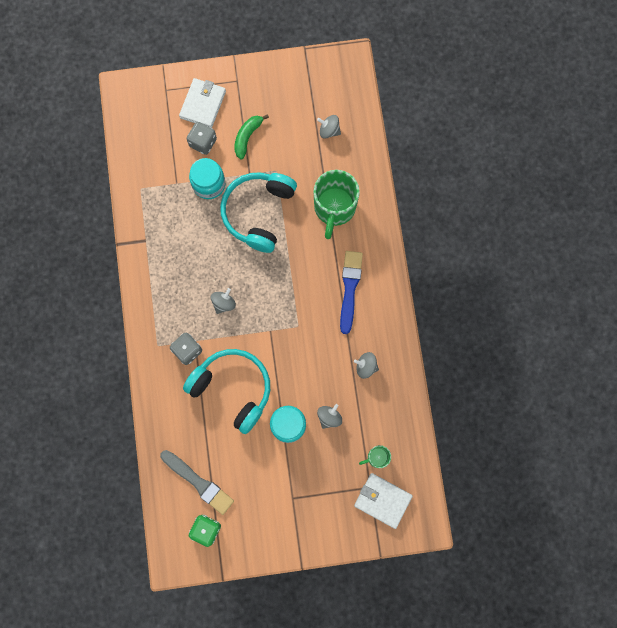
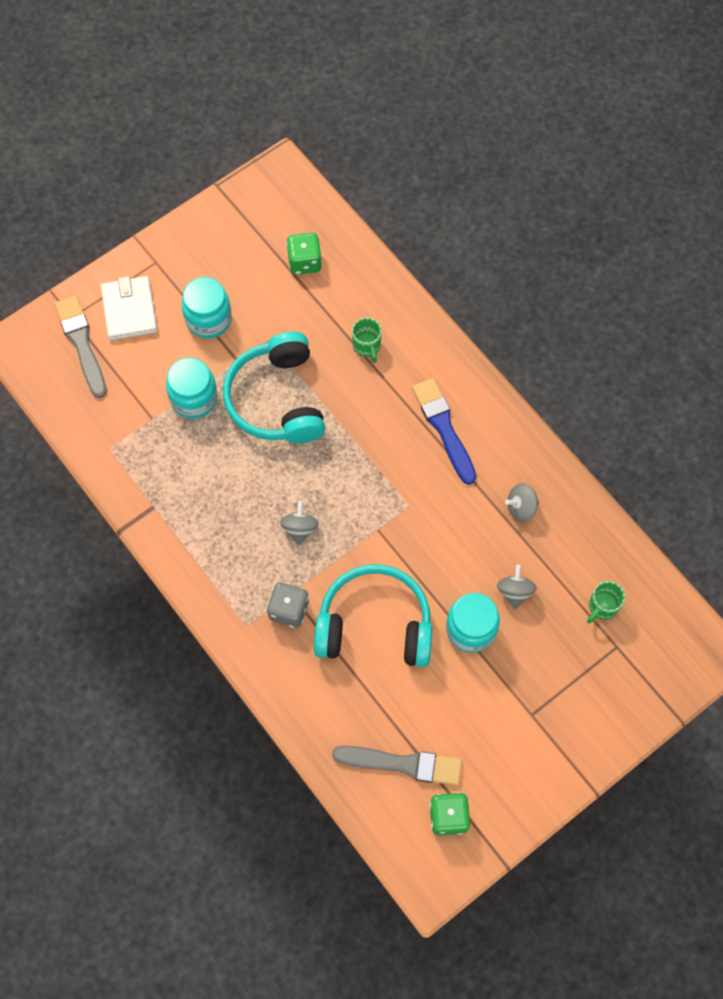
camera: 30 degrees left, 10 degrees down
grey dice [187,122,217,155] -> none
green banana [234,114,269,159] -> turquoise jar [182,277,232,339]
green mug [314,170,360,239] -> green mug [352,318,382,363], size x0.48
grey spinning top [317,115,341,139] -> green dice [286,233,322,275]
white wallet [354,473,413,529] -> none
none -> grey brush [55,295,107,398]

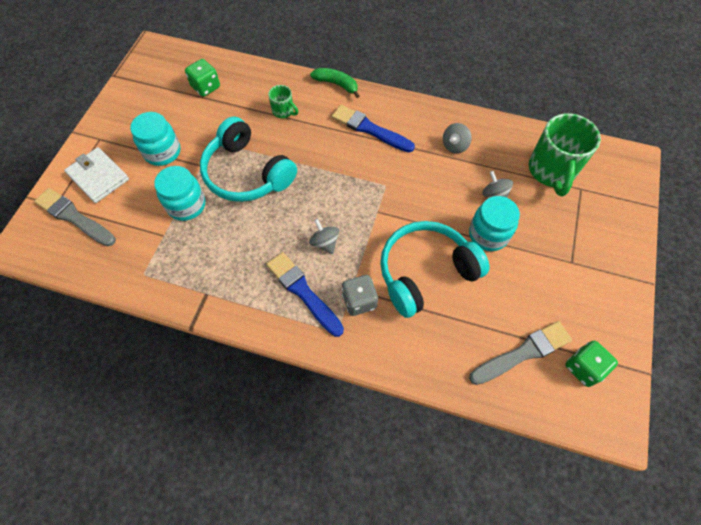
camera: 35 degrees left, 5 degrees down
green mug [587,581,625,623] -> green mug [529,113,601,196], size x2.09
none -> blue brush [266,252,344,337]
none -> green banana [310,68,360,98]

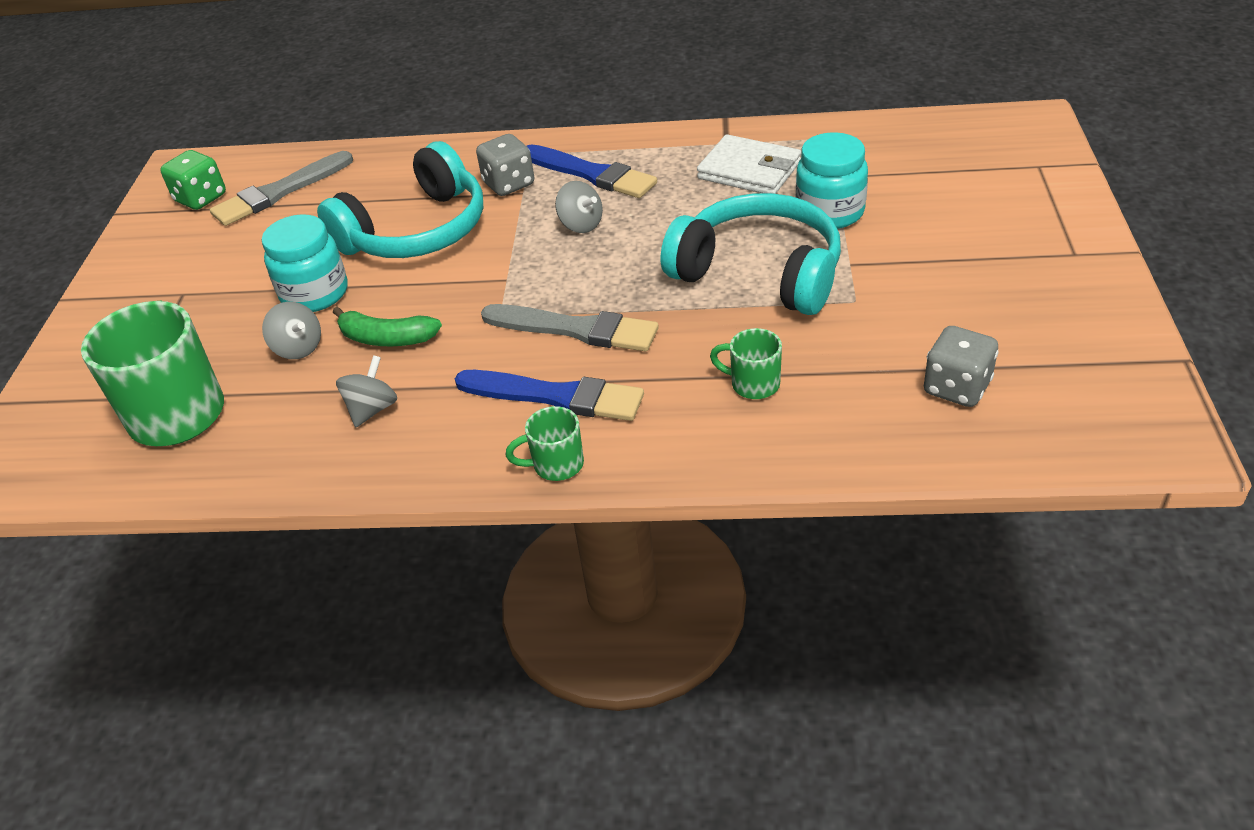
camera: 170 degrees right, 20 degrees down
grey brush [34,188,116,246] -> grey brush moved to [481,304,659,352]
white wallet [64,147,129,203] -> white wallet moved to [697,134,801,194]
turquoise jar [130,112,180,166] -> none
green dice [185,59,220,97] -> grey dice [924,326,999,407]
green banana [310,68,360,98] -> green banana moved to [333,307,442,346]
none -> green mug [506,406,584,481]

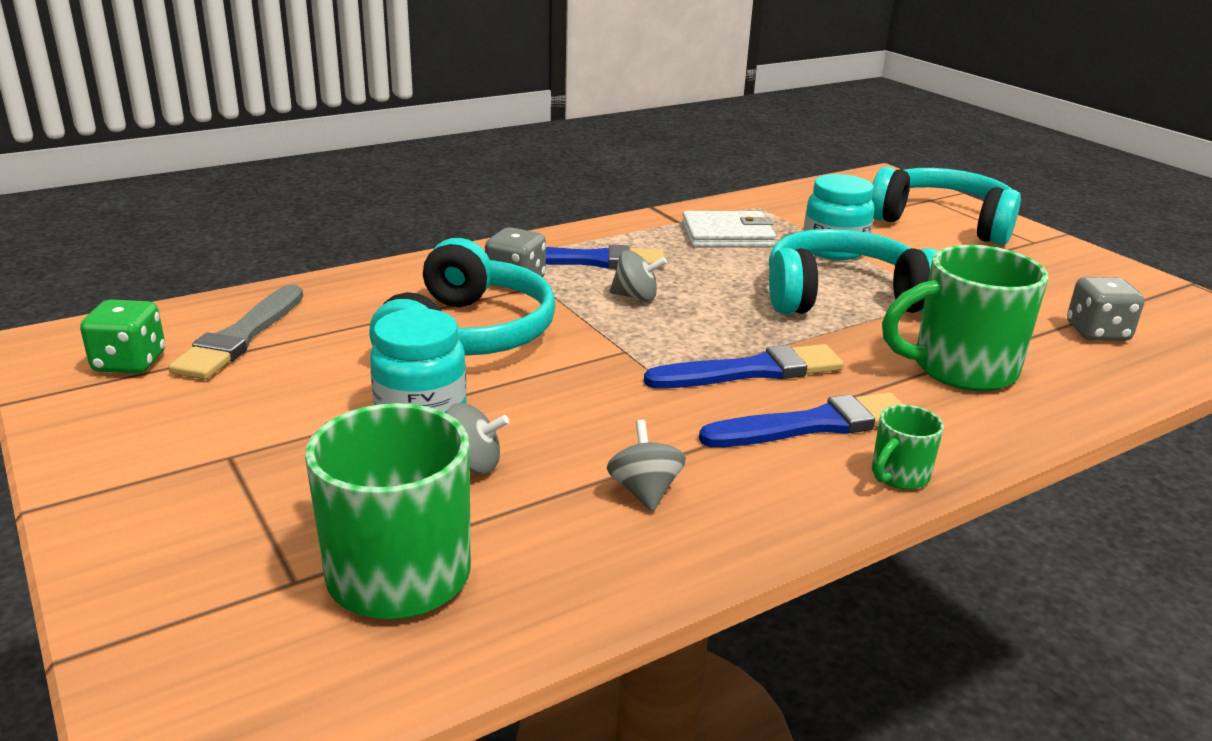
camera: 40 degrees left, 15 degrees down
green banana [333,307,442,346] -> none
grey brush [481,304,659,352] -> blue brush [644,344,844,389]
green mug [710,328,782,399] -> green mug [882,245,1048,391], size x2.09
none -> turquoise headphones [871,167,1021,245]

